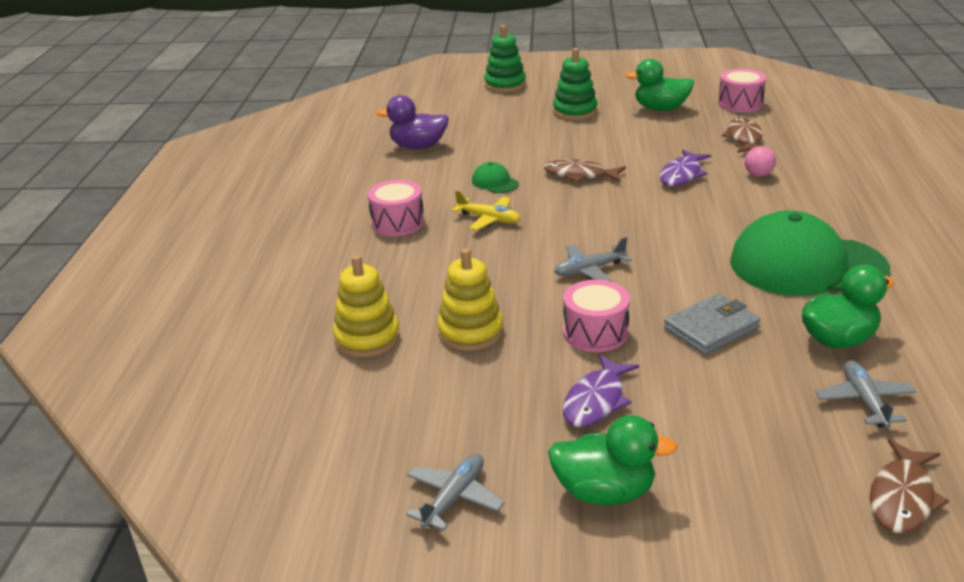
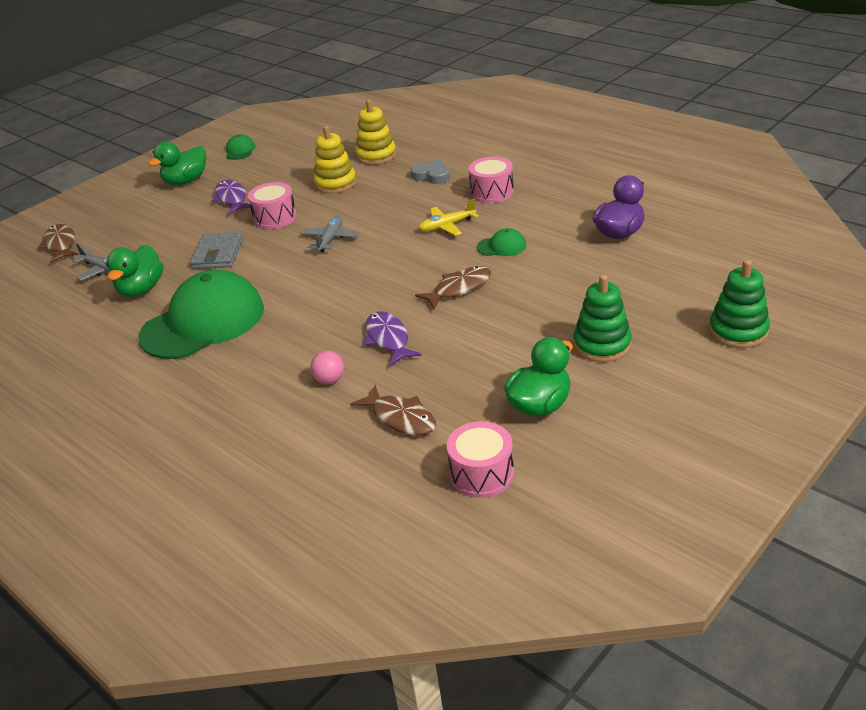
camera: 130 degrees right, 5 degrees up
grey plane [406,454,505,531] -> green cap [226,134,255,160]
none -> grey heart [411,159,450,184]

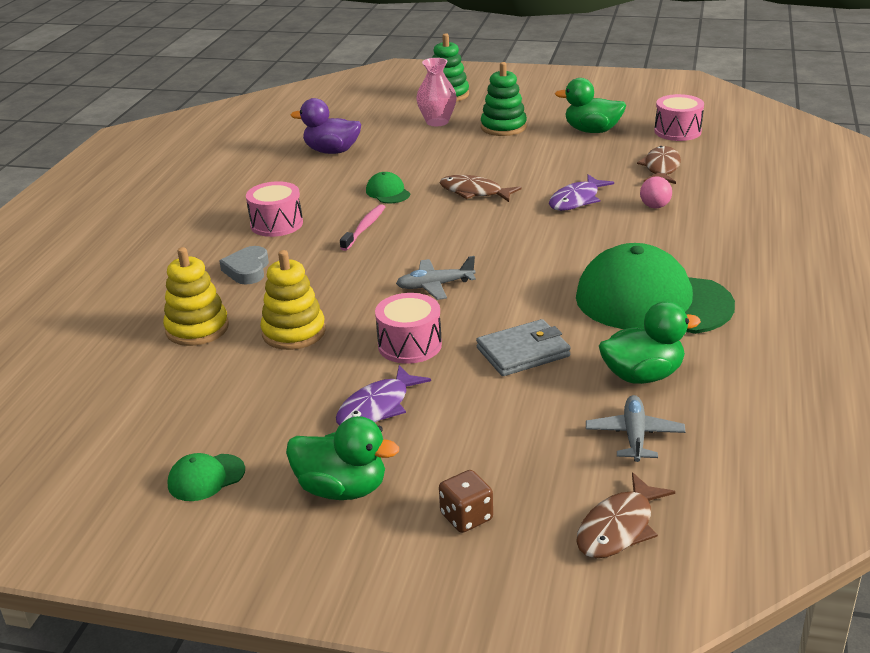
camera: 120 degrees left, 5 degrees down
yellow plane [419,199,479,236] -> pink toothbrush [340,204,385,251]
none -> pink vase [416,58,457,126]
none -> brown dice [439,470,493,533]

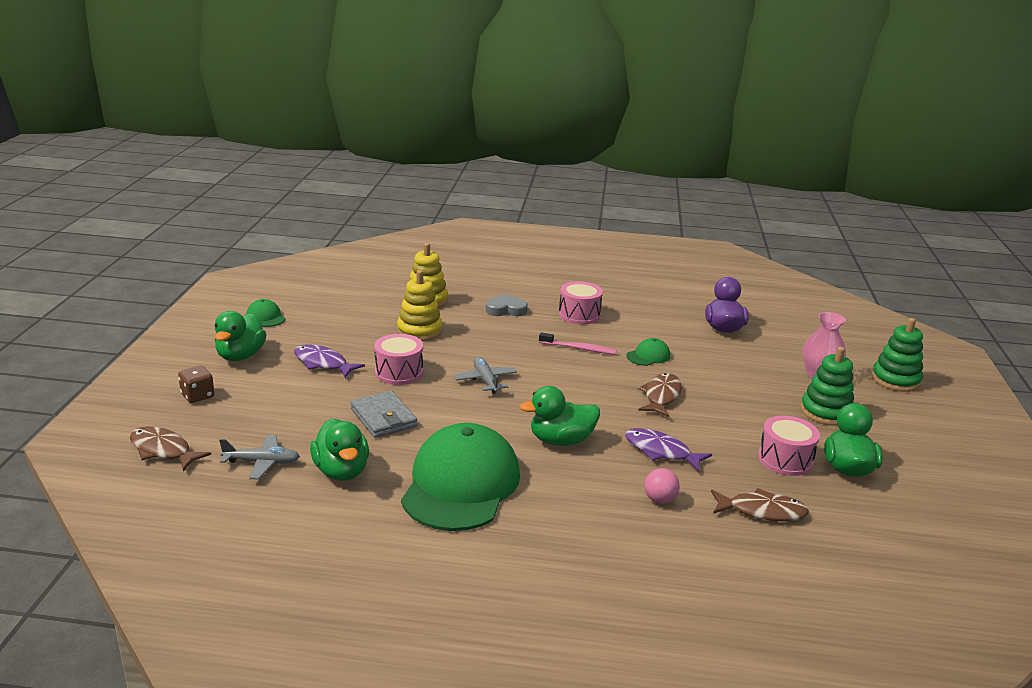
camera: 80 degrees right, 5 degrees down
pink drum [654,94,704,141] -> pink drum moved to [758,416,820,476]
none -> green duck [520,386,600,446]

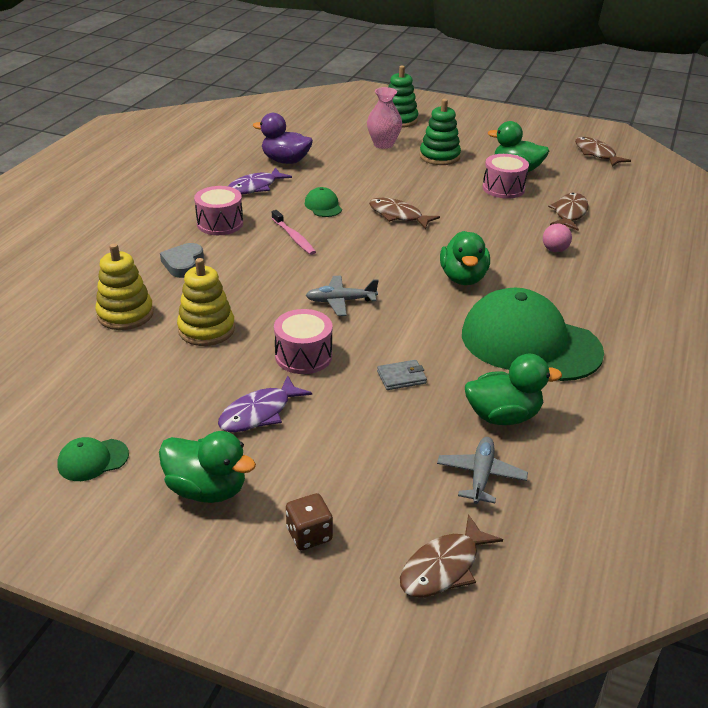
camera: 75 degrees left, 10 degrees up
grey wallet [350,391,417,438] -> grey wallet [377,360,427,390], size x0.61
pink toothbrush [539,333,617,355] -> pink toothbrush turned 120 degrees clockwise [272,210,316,255]
purple fish [625,428,712,472] -> purple fish moved to [228,167,292,195]
none -> brown fish [575,137,631,167]

